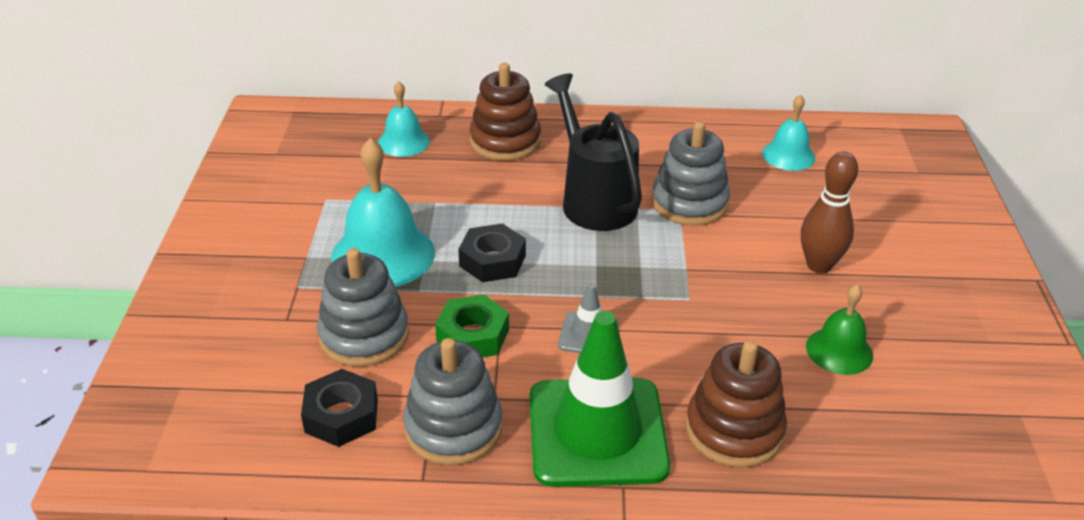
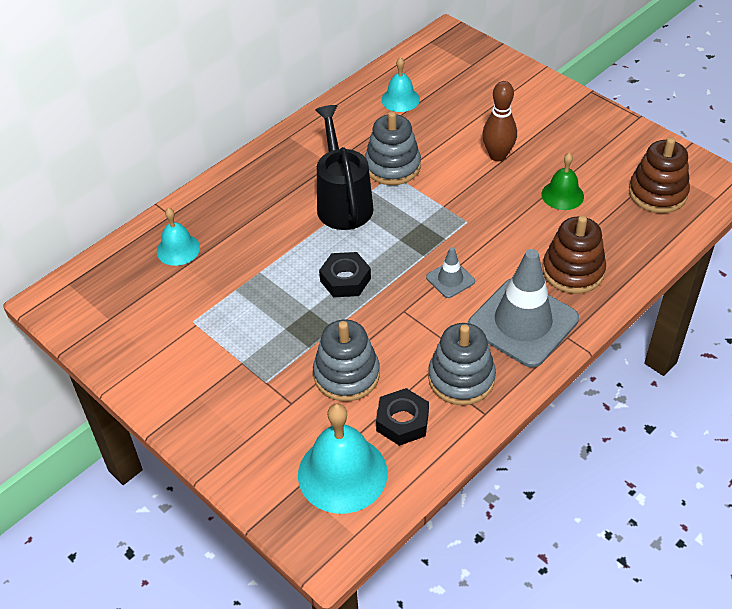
camera: 45 degrees left, 10 degrees up
turquoise bell [331,138,435,287] -> turquoise bell moved to [298,404,388,514]
green nut [435,294,509,357] -> none
brown stacking toy [470,63,541,161] -> brown stacking toy moved to [629,137,690,213]
green traffic cone [530,311,670,487] -> grey traffic cone [468,249,579,368]
black watering can [545,73,642,231] -> black watering can turned 60 degrees clockwise [315,105,374,230]

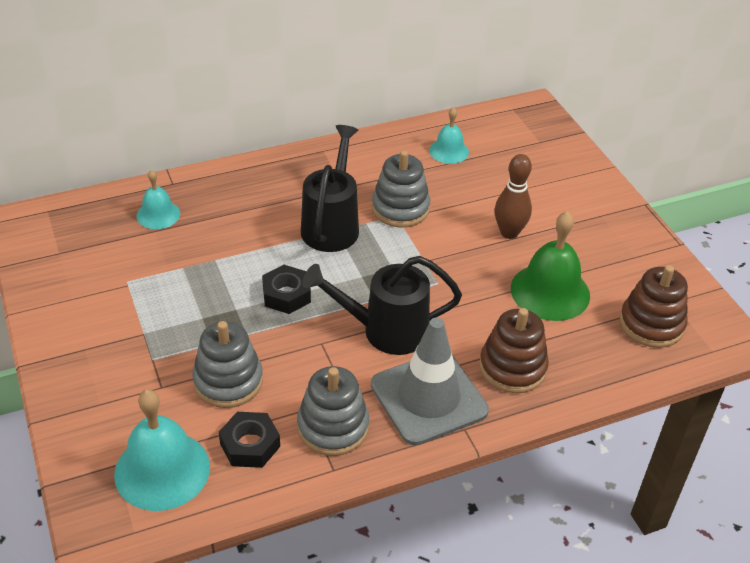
camera: 20 degrees right, 5 degrees down
grey traffic cone [426,247,475,298] -> black watering can [302,256,462,355]
green bell [542,153,584,210] -> green bell [511,211,590,321], size x1.73

